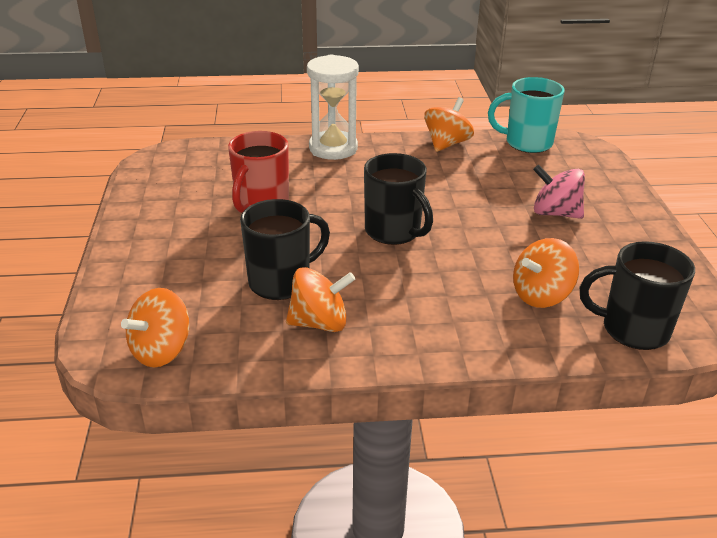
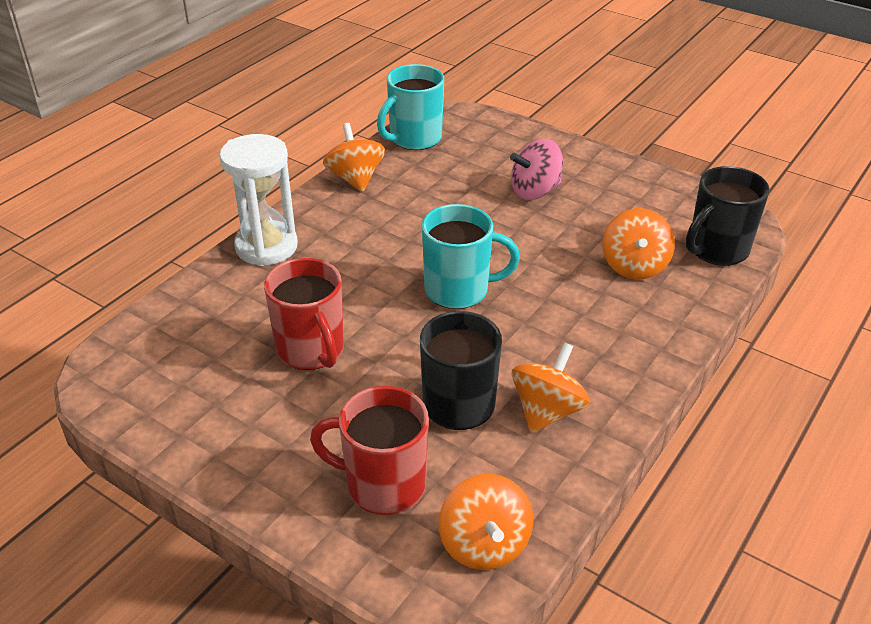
camera: 50 degrees left, 5 degrees up
black mug [364,153,433,245] -> turquoise mug [422,204,520,309]
none -> red mug [310,386,429,515]

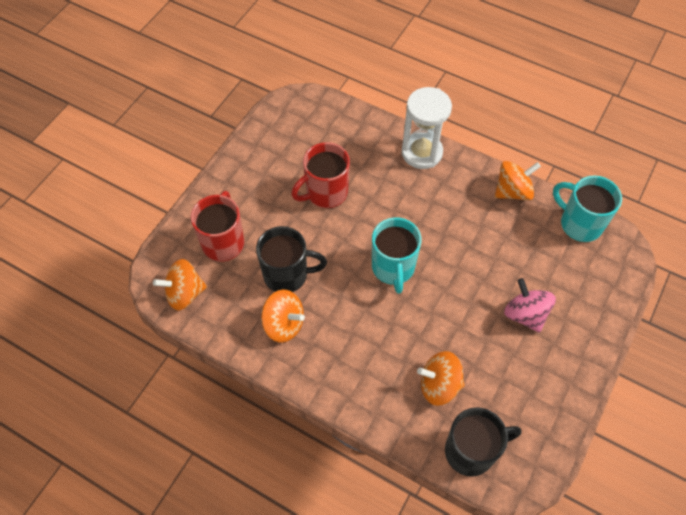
camera: 85 degrees right, 20 degrees up
black mug [686,166,770,266] -> black mug turned 120 degrees clockwise [445,407,522,477]

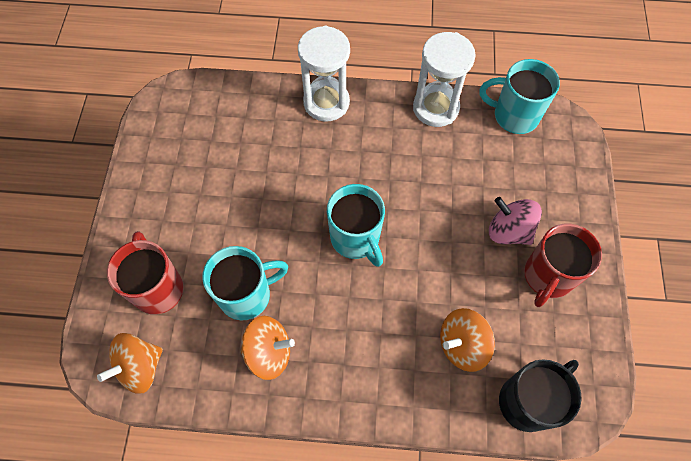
camera: 25 degrees left, 5 degrees up
black mug [256,226,327,292] -> turquoise mug [202,246,288,321]
red mug [291,142,350,208] -> red mug moved to [524,224,602,307]
orange spinning top [495,161,541,201] -> white hourglass [413,32,476,127]

